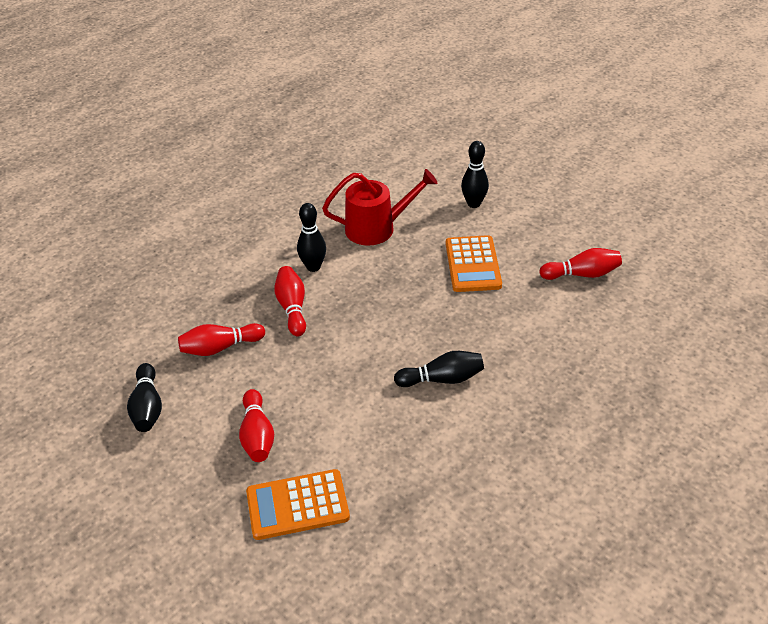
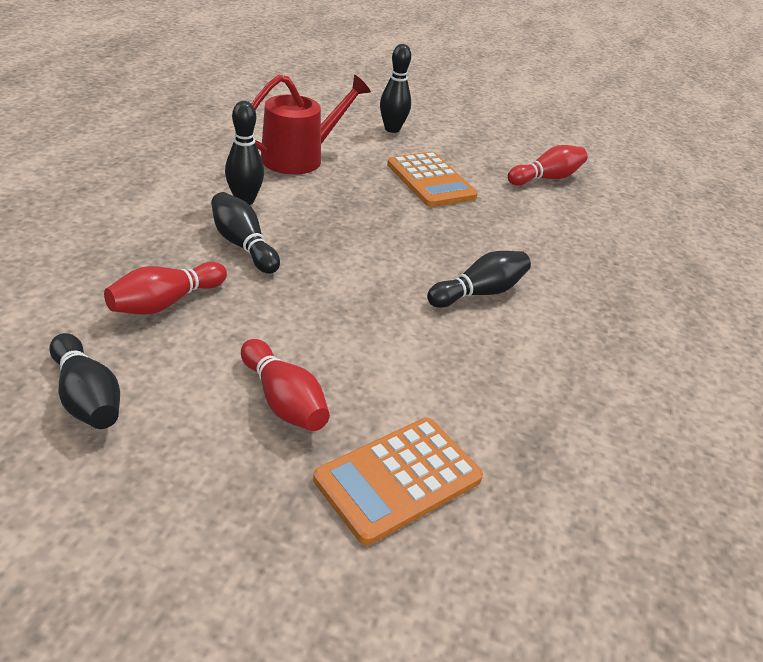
camera: 30 degrees left, 5 degrees down
red bowling pin [274,266,306,336] -> black bowling pin [211,192,280,274]

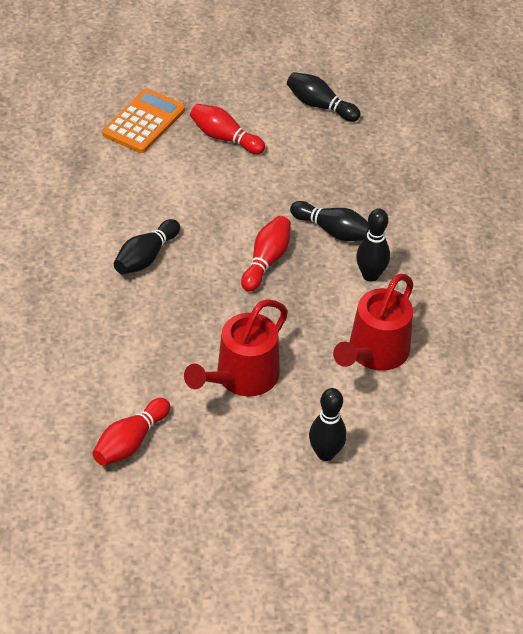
camera: 160 degrees right, 10 degrees up
red bowling pin [104,262,227,315] -> red bowling pin moved to [241,216,291,292]
orange calculator [387,152,478,207] -> red watering can [184,299,288,396]

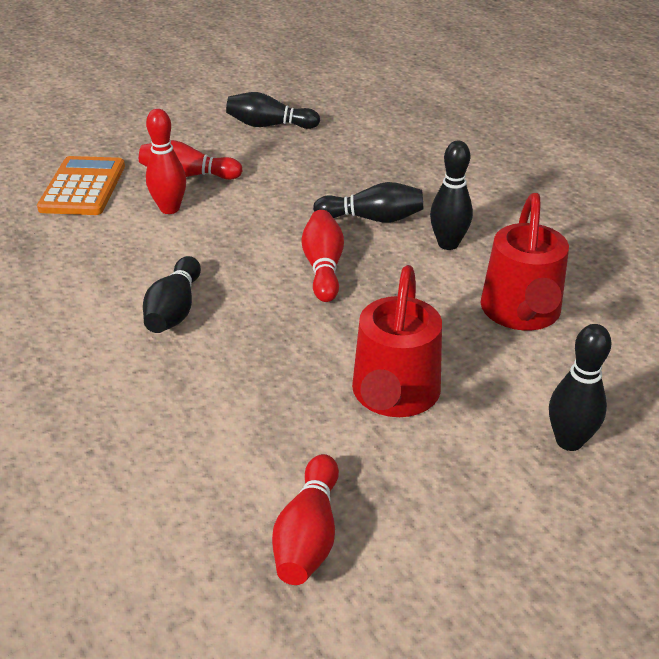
camera: 25 degrees left, 10 degrees down
none -> red bowling pin [146,109,186,214]

